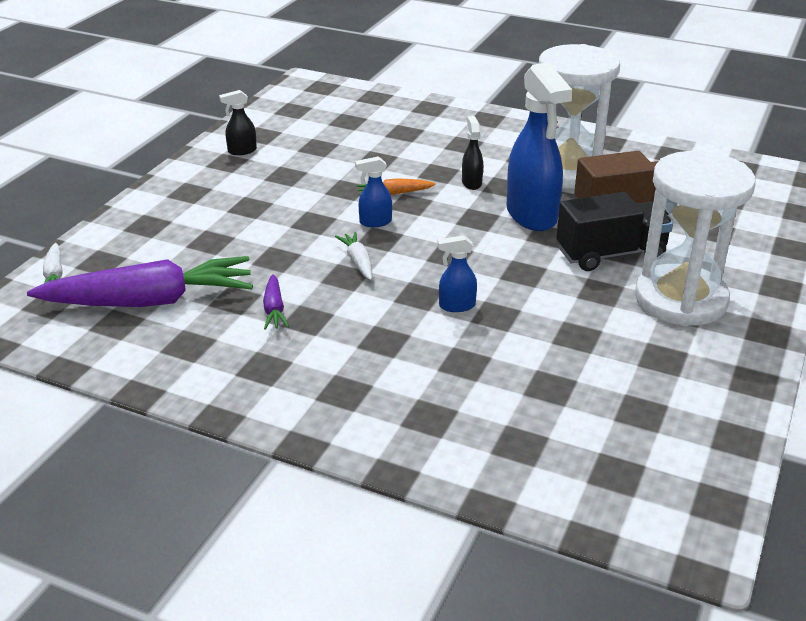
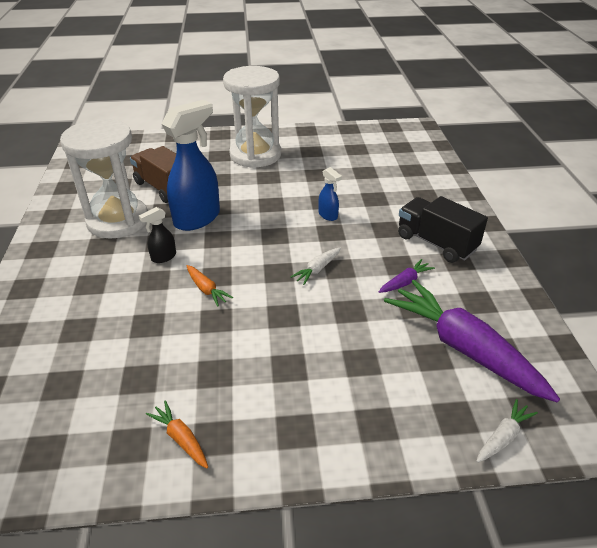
camera: 120 degrees left, 5 degrees up
black spray bottle [219,90,257,155] -> orange carrot [146,400,208,468]
blue spray bottle [355,156,392,227] -> none
black truck [556,192,673,271] -> black truck moved to [398,196,488,263]

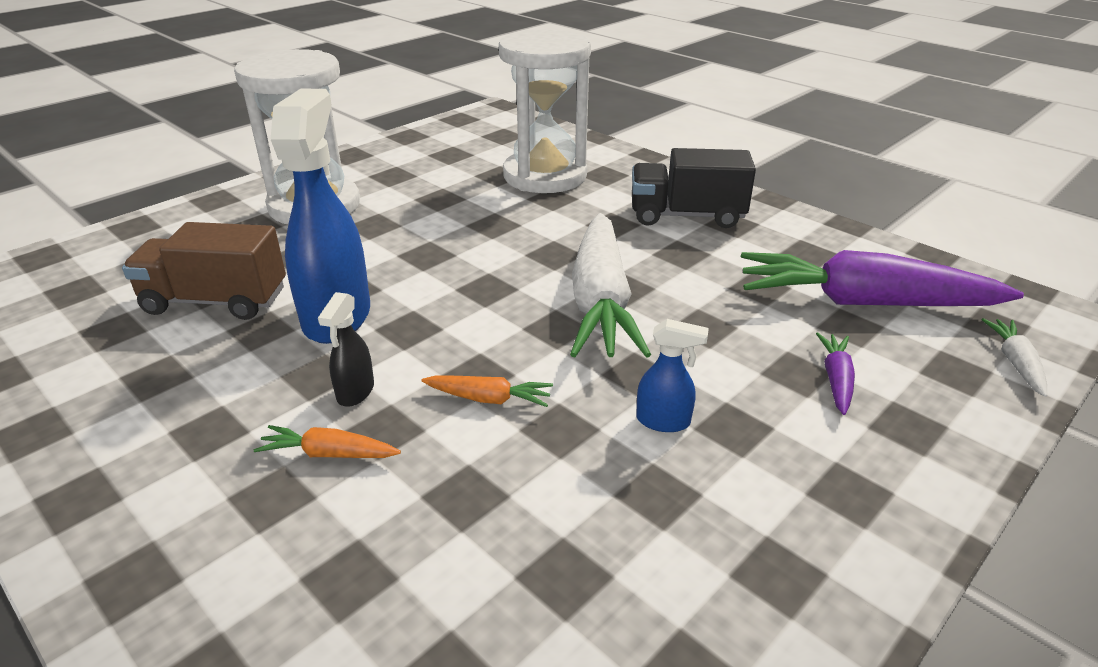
camera: 40 degrees left, 5 degrees down
white hourglass [60,119,148,238] -> white hourglass moved to [499,29,591,193]
orange carrot [146,400,208,468] -> orange carrot moved to [254,425,401,458]
white carrot [290,247,341,285] -> white carrot [570,213,651,358], size x2.36
blue spray bottle [318,167,342,221] -> blue spray bottle moved to [636,319,709,432]
purple carrot [379,259,435,293] -> purple carrot moved to [816,332,855,415]

